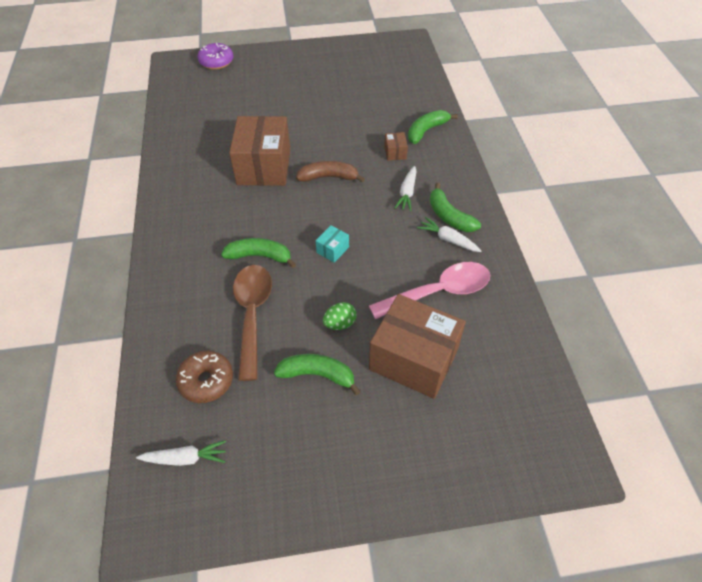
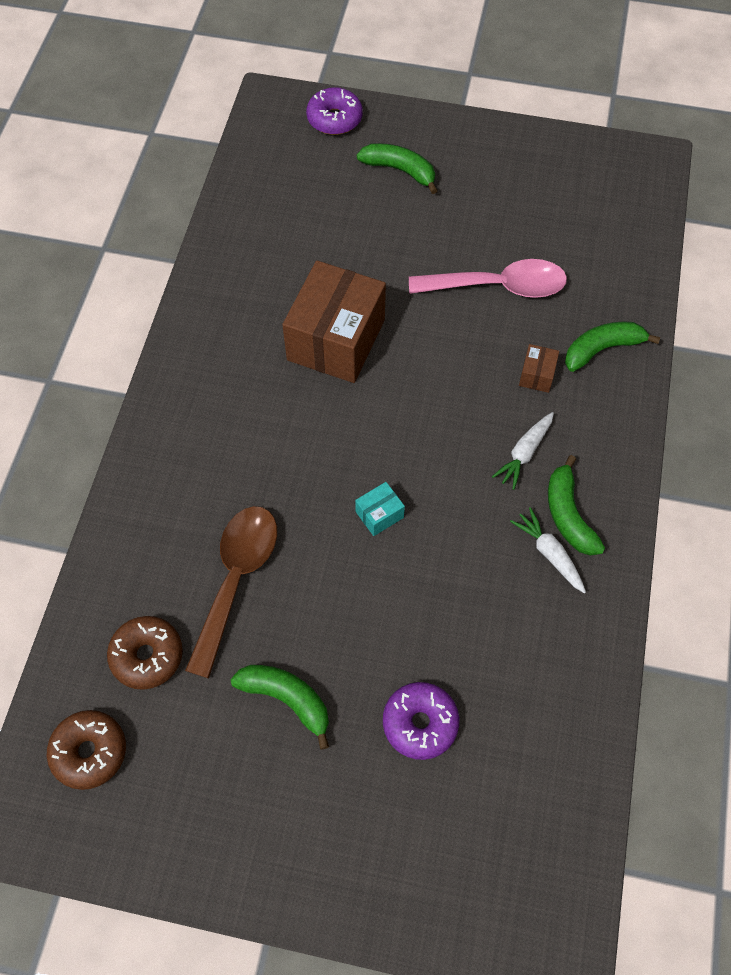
camera: 20 degrees right, 10 degrees up
white carrot [136,440,226,466] -> brown donut [47,710,126,790]
green banana [221,238,296,268] -> green banana moved to [357,143,438,194]
brown banana [296,161,365,182] -> none
green egg [323,302,357,330] -> none
pink spoon [369,262,490,319] -> pink spoon moved to [409,259,567,298]
brown box [369,294,466,399] -> purple donut [383,682,459,760]

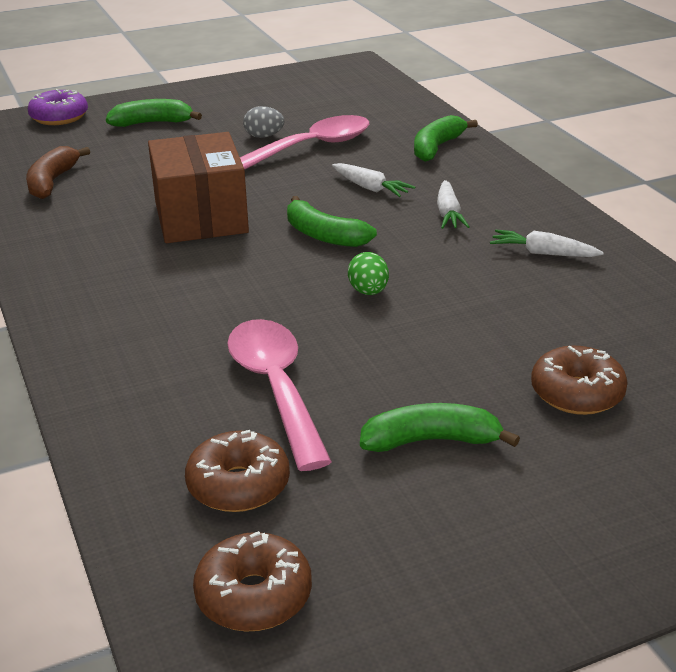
camera: 35 degrees left, 30 degrees down
brown spoon [185,506,277,678] -> pink spoon [227,319,332,471]
turquoise box [355,482,405,536] -> green egg [348,252,389,295]
purple donut [383,682,459,760] -> brown donut [531,346,628,415]
brown box [519,344,559,393] -> none
green banana [548,455,605,555] -> green banana moved to [287,196,377,247]
none -> brown banana [26,146,90,199]
none -> grey egg [243,106,284,138]
none -> white carrot [332,163,415,197]

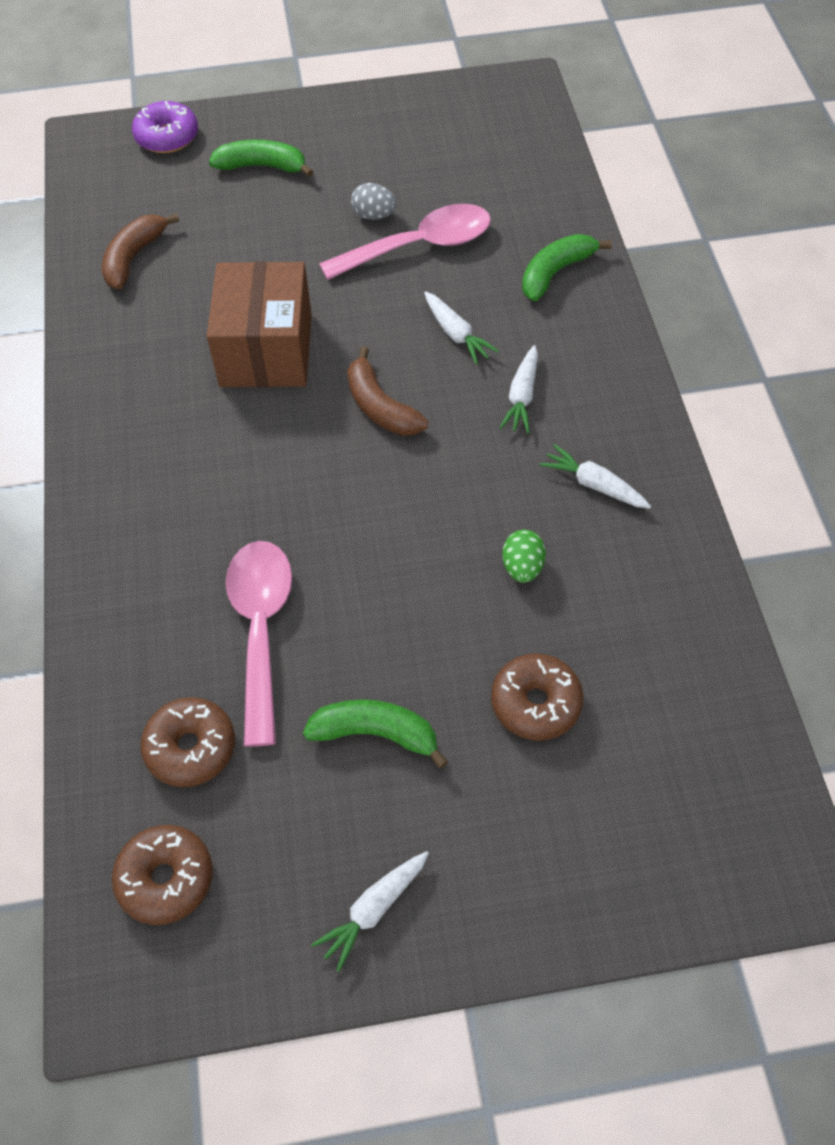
camera: 15 degrees right, 25 degrees up
green banana [287,196,377,247] -> brown banana [347,347,428,436]
green egg [348,252,389,295] -> green egg moved to [502,530,546,583]
none -> white carrot [311,851,429,972]

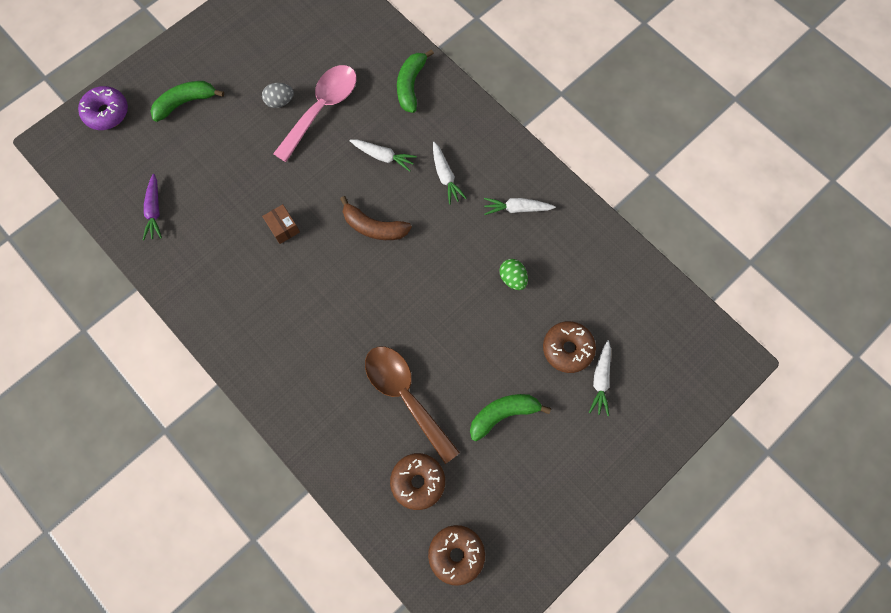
camera: 35 degrees left, 15 degrees up
brown banana [102,213,179,289] -> purple carrot [143,174,162,240]
brown box [207,261,312,387] -> brown box [262,204,300,244], size x0.41
pink spoon [226,541,292,747] -> brown spoon [365,346,460,464]
white carrot [311,851,429,972] -> white carrot moved to [589,340,611,416]

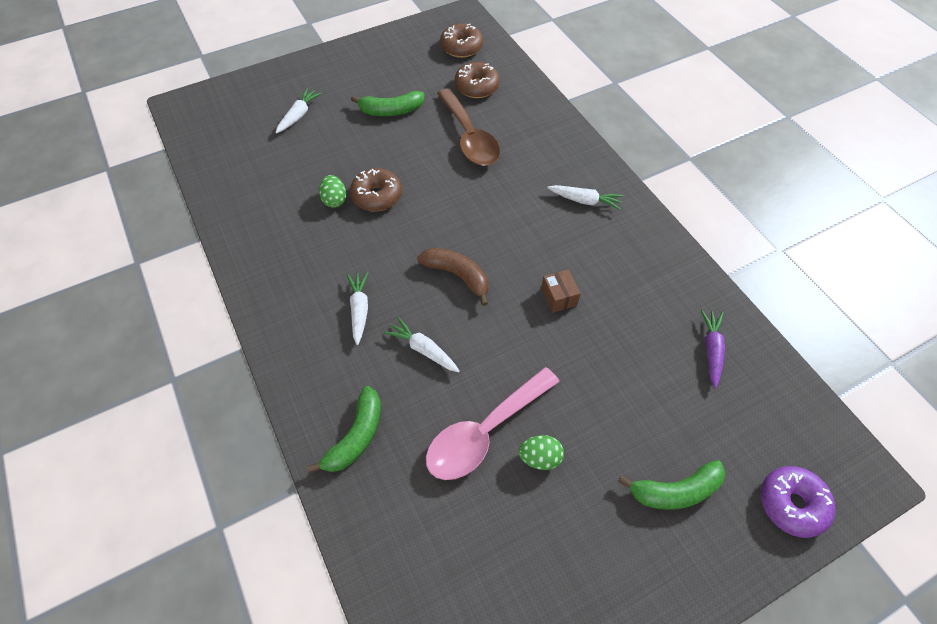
camera: 165 degrees left, 15 degrees down
grey egg [262,83,294,108] -> green egg [519,435,564,470]
white carrot [484,198,556,215] -> white carrot moved to [547,185,623,210]
brown donut [543,321,596,373] -> brown donut moved to [350,168,402,211]

